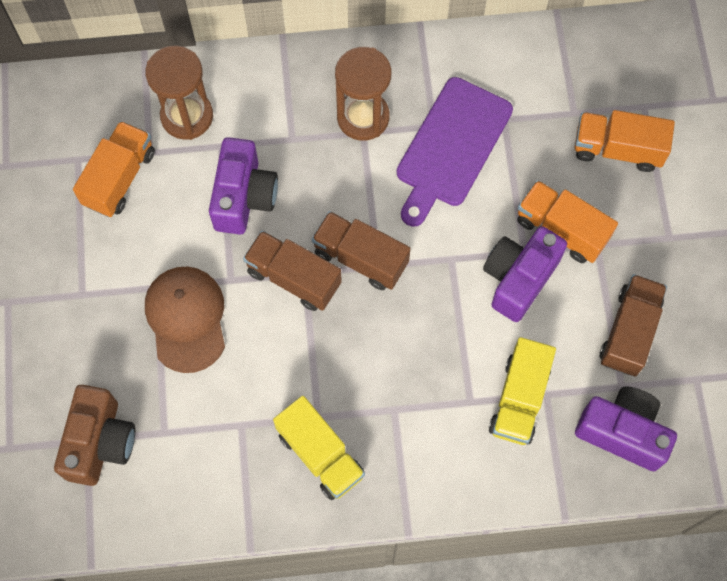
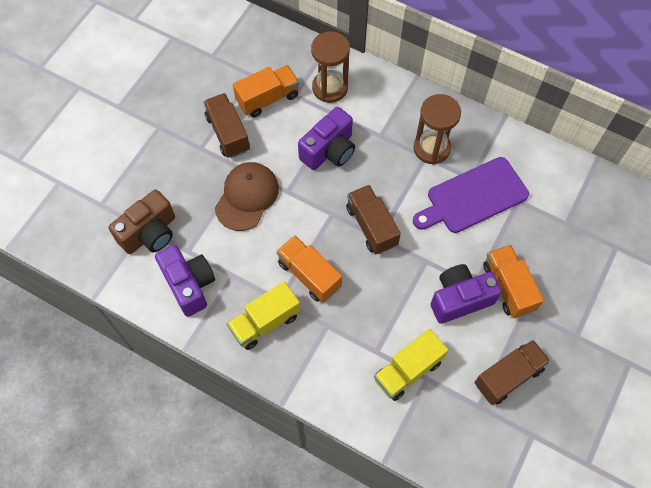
camera: 35 degrees right, 5 degrees down
brown truck [243,231,342,311] -> brown truck moved to [203,93,250,158]
yellow truck [273,396,365,500] -> yellow truck turned 60 degrees clockwise [227,281,300,350]
orange truck [575,110,675,172] -> orange truck moved to [276,235,342,303]
purple camera [575,386,677,471] -> purple camera moved to [155,245,215,317]

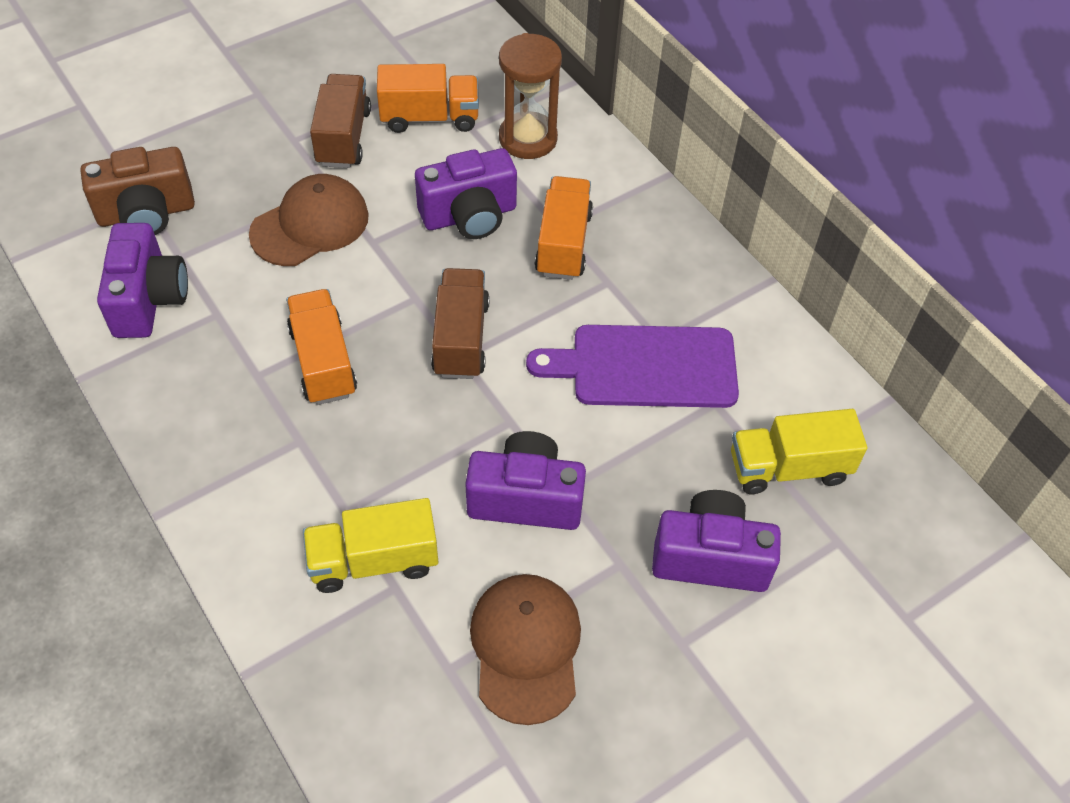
camera: 25 degrees right, 10 degrees down
yellow truck [227,281,300,350] -> yellow truck moved to [731,409,867,494]
brown hourglass [414,94,461,165] -> none
brown truck [474,340,551,405] -> brown cap [470,574,581,725]
orange truck [483,245,544,318] -> orange truck moved to [535,176,593,280]
none -> purple camera [652,490,781,592]

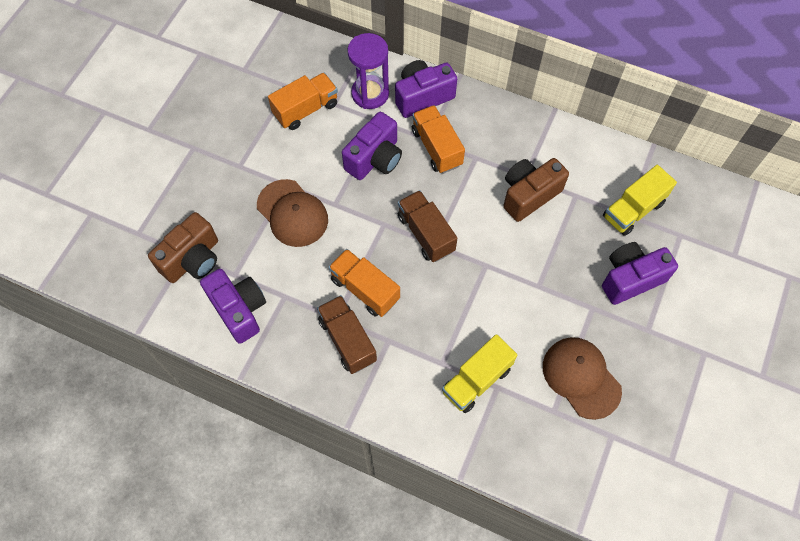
camera: 30 degrees left, 10 degrees up
brown cap [249,174,369,266] -> brown cap turned 120 degrees clockwise [257,179,328,247]
brown truck [310,74,371,168] -> brown truck moved to [317,295,377,374]
purple camera [465,431,586,530] -> purple camera moved to [395,60,457,118]
brown hourglass [499,33,562,159] -> purple hourglass [348,33,389,109]
purple cutting board [526,325,739,408] -> brown camera [503,158,569,222]

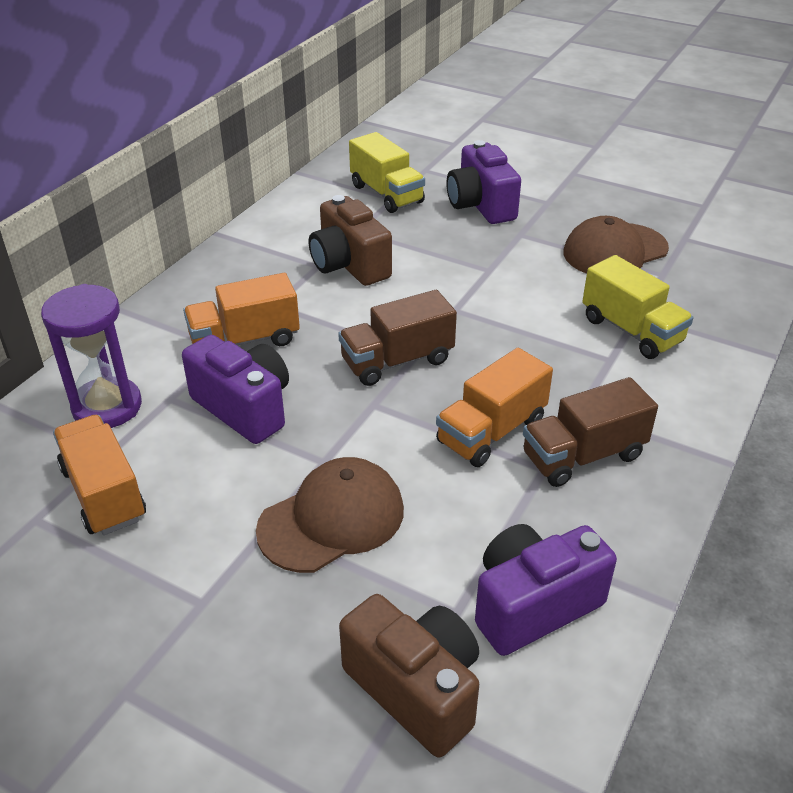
camera: 85 degrees left, 25 degrees down
purple camera [395,60,457,118] -> none

